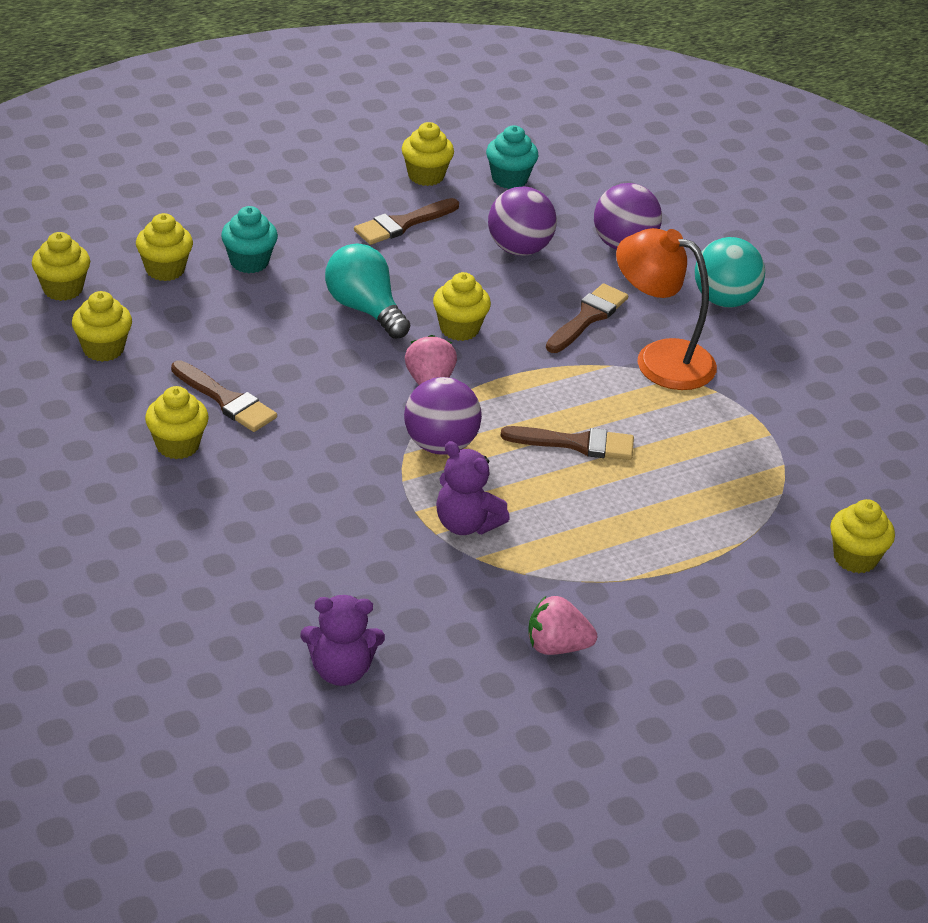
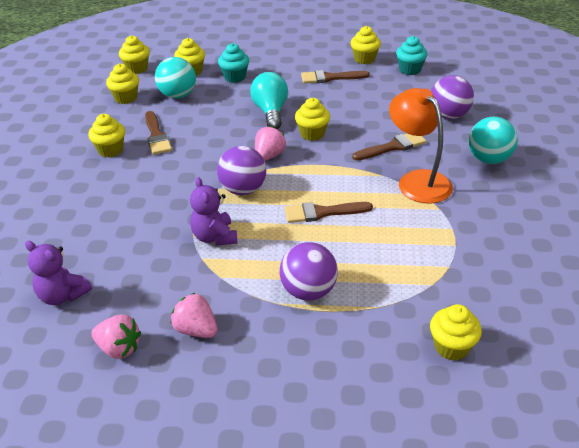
camera: 35 degrees right, 0 degrees up
purple ball [488,187,557,256] -> purple ball moved to [279,242,338,301]
brown brush [500,426,634,460] -> brown brush turned 135 degrees clockwise [285,202,373,223]
none -> pink strawberry [91,315,141,359]
none -> turquoise ball [155,57,196,99]

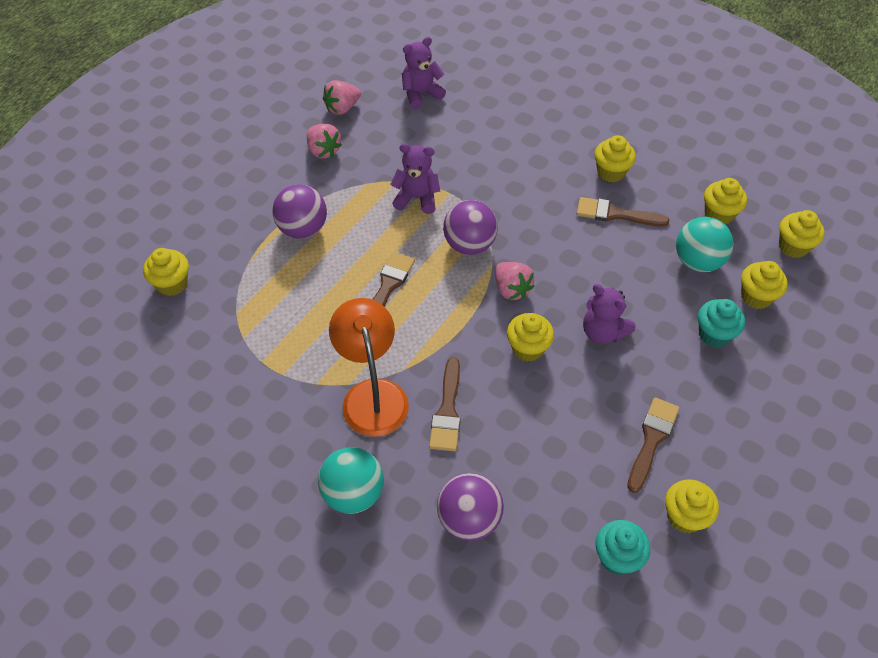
camera: 120 degrees right, 15 degrees up
pink strawberry [171,293,218,338] -> pink strawberry turned 75 degrees clockwise [307,124,342,158]
turquoise light bulb [250,72,288,129] -> purple teddy bear [583,284,635,344]
orange lamp [389,88,453,204] -> orange lamp turned 105 degrees counterclockwise [329,298,409,437]

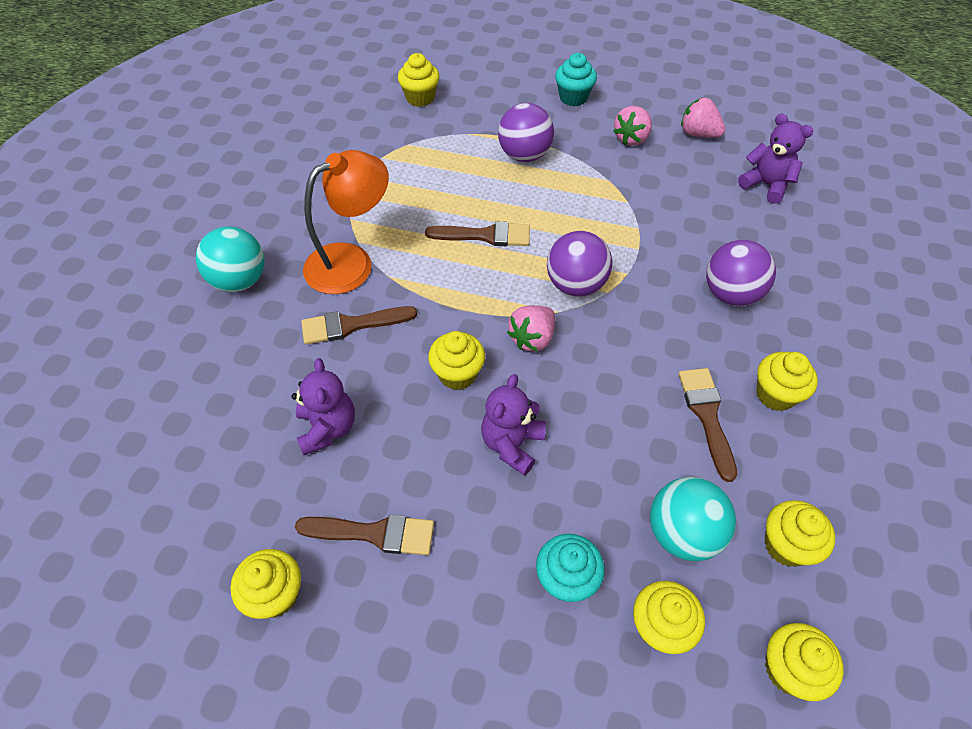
camera: 70 degrees right, 0 degrees up
purple teddy bear [390,144,440,214] -> purple teddy bear moved to [291,358,355,455]
purple ball [437,473,504,541] -> purple ball moved to [706,240,776,306]
turquoise cupcake [595,520,650,575] -> turquoise cupcake moved to [555,53,597,106]

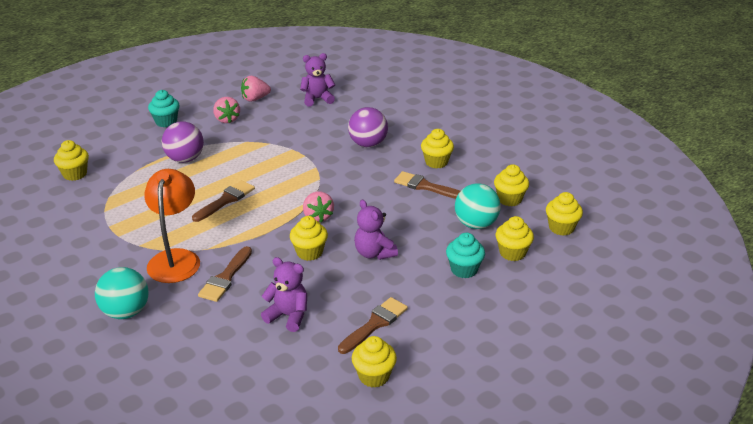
camera: 55 degrees left, 20 degrees down
purple ball [547,231,612,297] -> none

